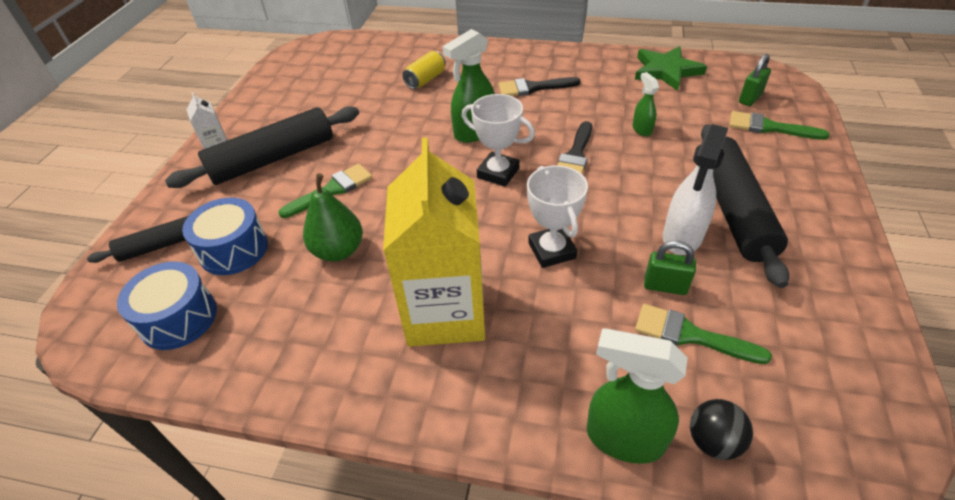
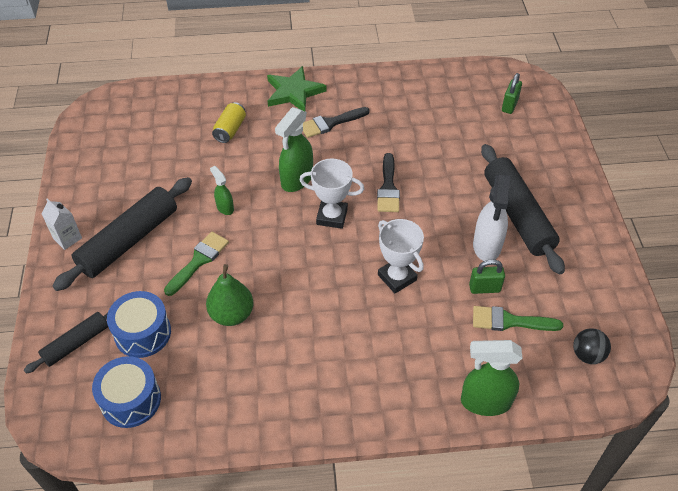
camera: 20 degrees left, 5 degrees up
yellow carton [383,137,485,347] -> none
green spray bottle [633,72,659,136] -> green spray bottle moved to [210,166,234,215]
green star [635,46,707,91] -> green star moved to [267,66,327,111]
black ball [690,399,753,460] -> black ball moved to [573,328,611,364]
green brush [729,111,829,140] -> none

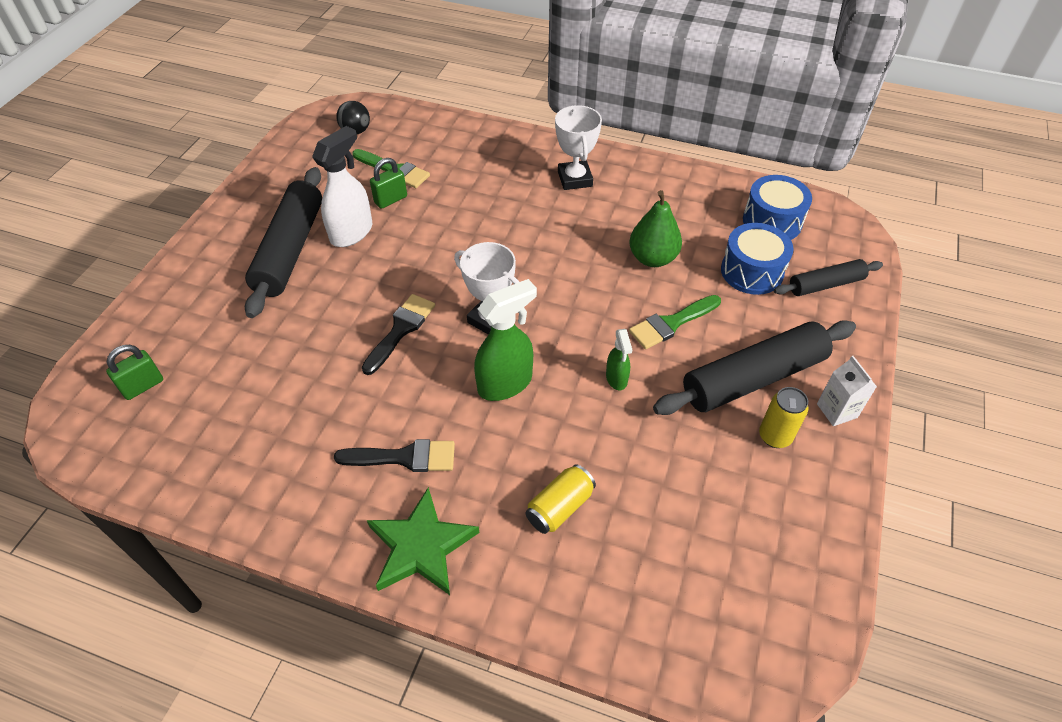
camera: 155 degrees left, 0 degrees up
white trophy [378,219,424,293] -> white trophy moved to [555,105,602,190]
green spray bottle [461,340,522,416] -> none
green padlock [469,259,505,294] -> green padlock turned 60 degrees counterclockwise [370,158,407,209]
none -> yellow can [759,387,808,448]

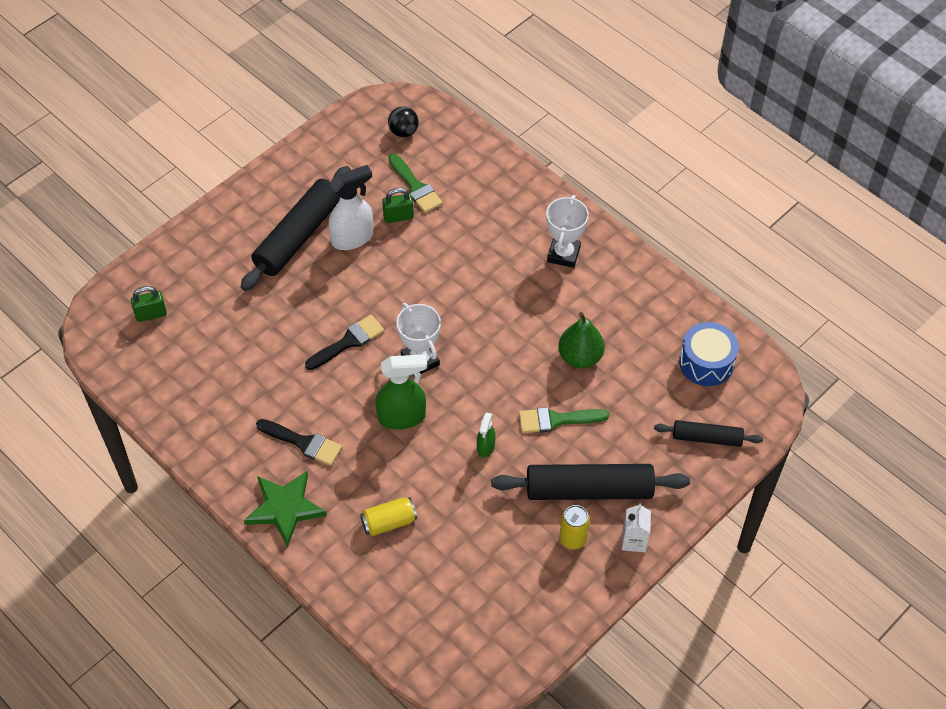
camera: 25 degrees right, 5 degrees up
blue drum [721,223,794,295] -> none

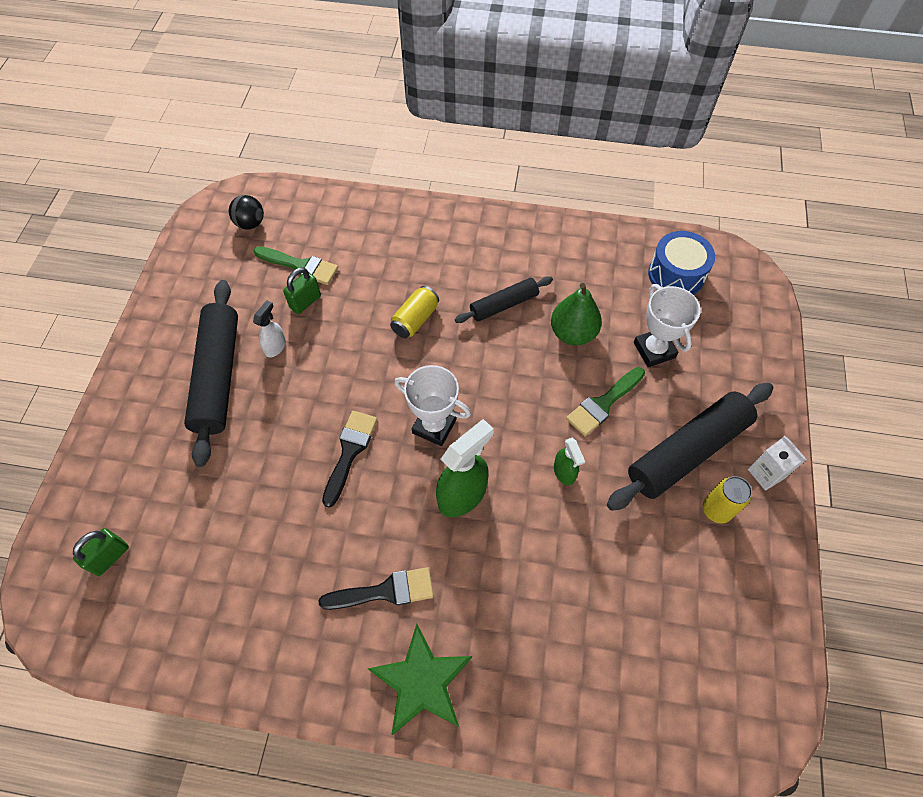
camera: 35 degrees left, 5 degrees up
white spray bottle [328,165,373,250] -> white spray bottle [253,300,286,357], size x0.54
yellow can [360,497,417,536] -> yellow can moved to [390,286,439,338]
white trophy [546,195,589,268] -> white trophy moved to [634,284,701,367]
black rolling pin [654,420,763,447] -> black rolling pin moved to [455,276,553,323]

